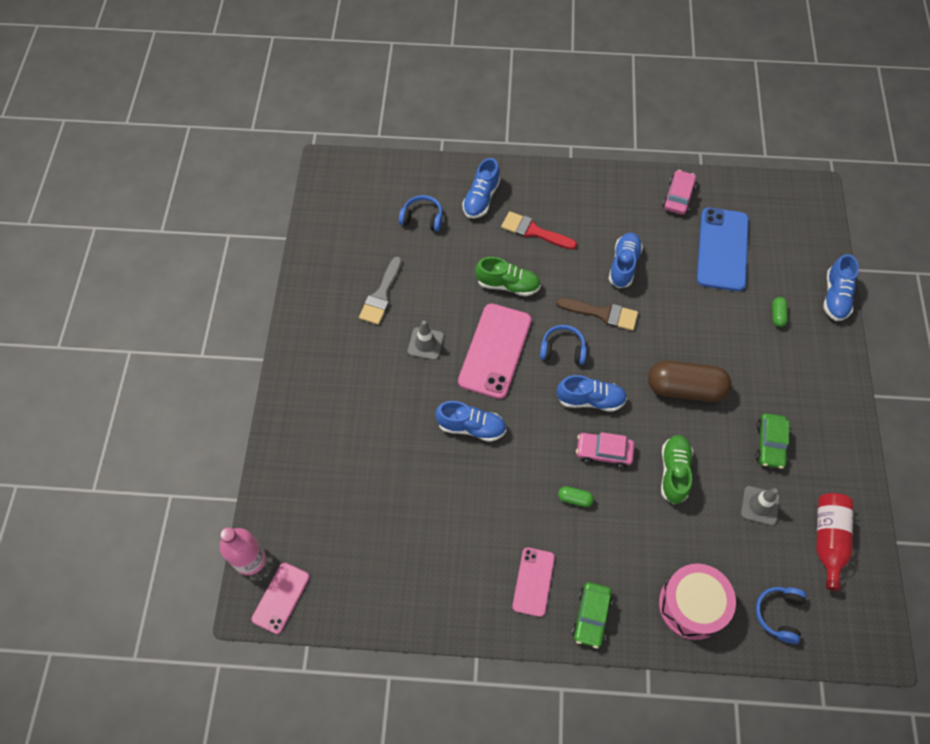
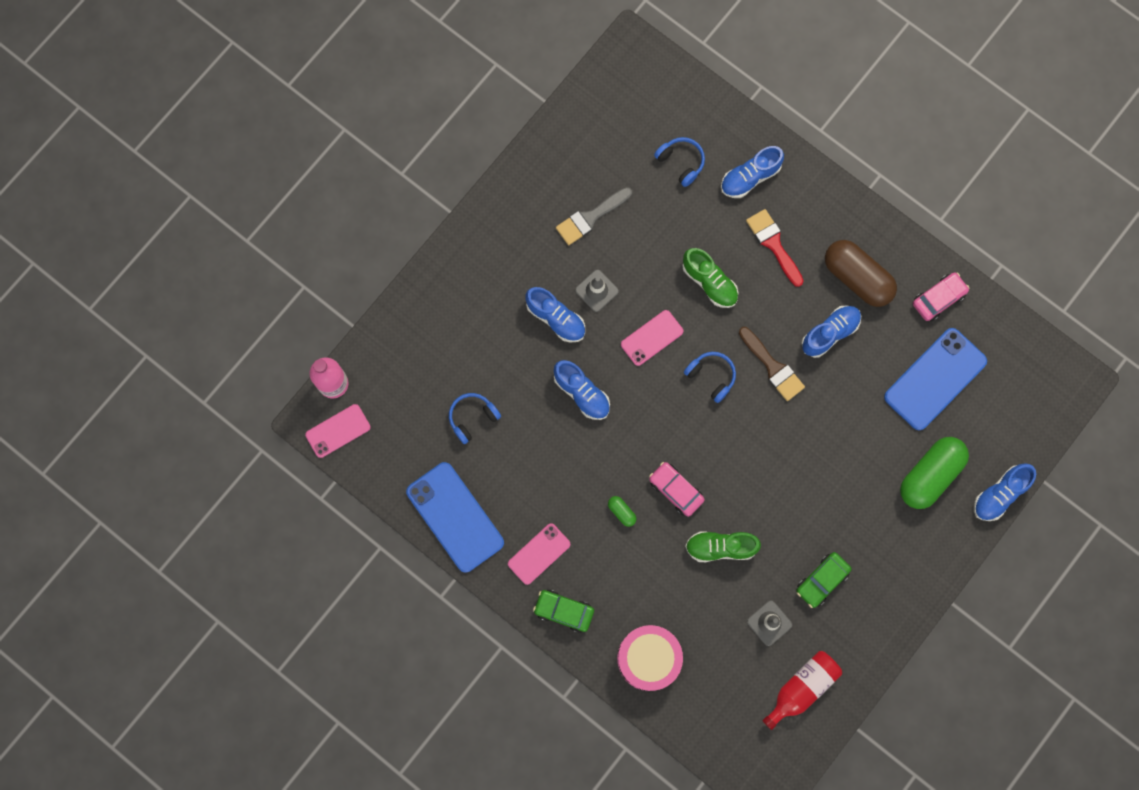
camera: 35 degrees right, 15 degrees up
pink phone [458,304,531,399] -> pink phone [621,310,683,366], size x0.58
blue shoe [557,375,627,412] -> blue shoe moved to [526,287,585,343]
green car [572,582,613,648] -> green car turned 60 degrees clockwise [533,590,594,633]
brown capsule [648,361,732,402] -> brown capsule moved to [825,240,897,307]
green shoe [661,435,693,504] -> green shoe turned 135 degrees counterclockwise [685,532,761,562]
blue headphones [756,587,807,644] -> blue headphones moved to [449,393,501,444]
green capsule [772,297,788,327] -> green capsule [900,437,969,509], size x2.39
none -> blue phone [406,462,504,573]

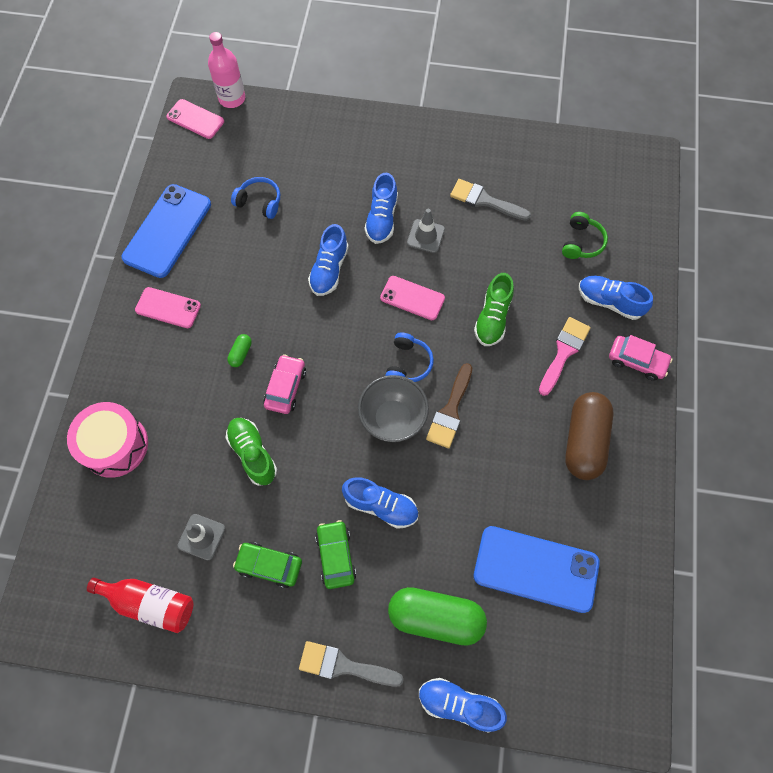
camera: 60 degrees right, 10 degrees down
green car [533,590,594,633] -> green car moved to [315,520,356,589]
blue headphones [654,137,705,187] -> green headphones [562,212,608,259]
red brush [746,209,803,287] -> pink brush [539,317,591,396]
blue shoe [802,305,861,358] -> blue shoe moved to [342,477,418,529]
pink car [913,272,969,321] -> pink car moved to [609,335,672,381]
none -> grey brush [299,641,404,686]
none -> grey bowl [358,375,429,442]

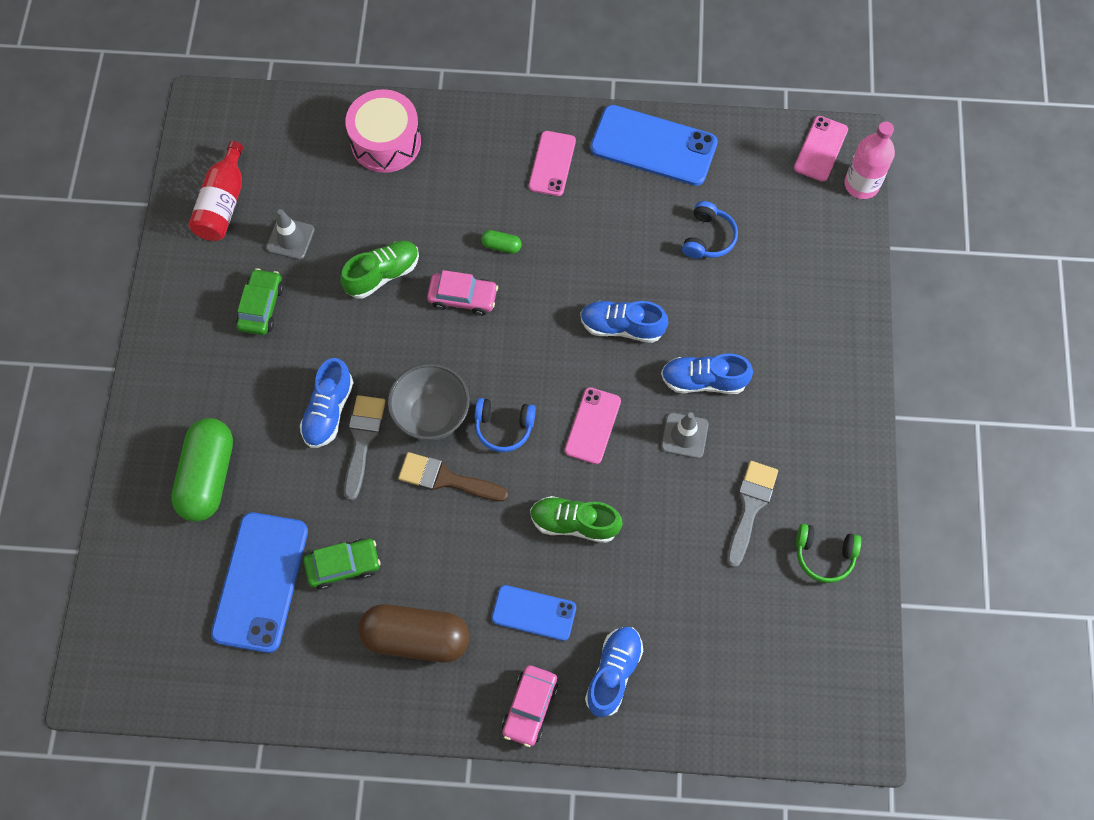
camera: 85 degrees right, 0 degrees up
grey brush [299,641,404,686] -> grey brush moved to [344,395,386,501]
green car [315,520,356,589] -> green car moved to [303,539,381,590]
blue shoe [419,678,507,733] -> none
pink brush [539,317,591,396] -> blue phone [492,585,576,641]
green headphones [562,212,608,259] -> green headphones moved to [796,523,861,583]

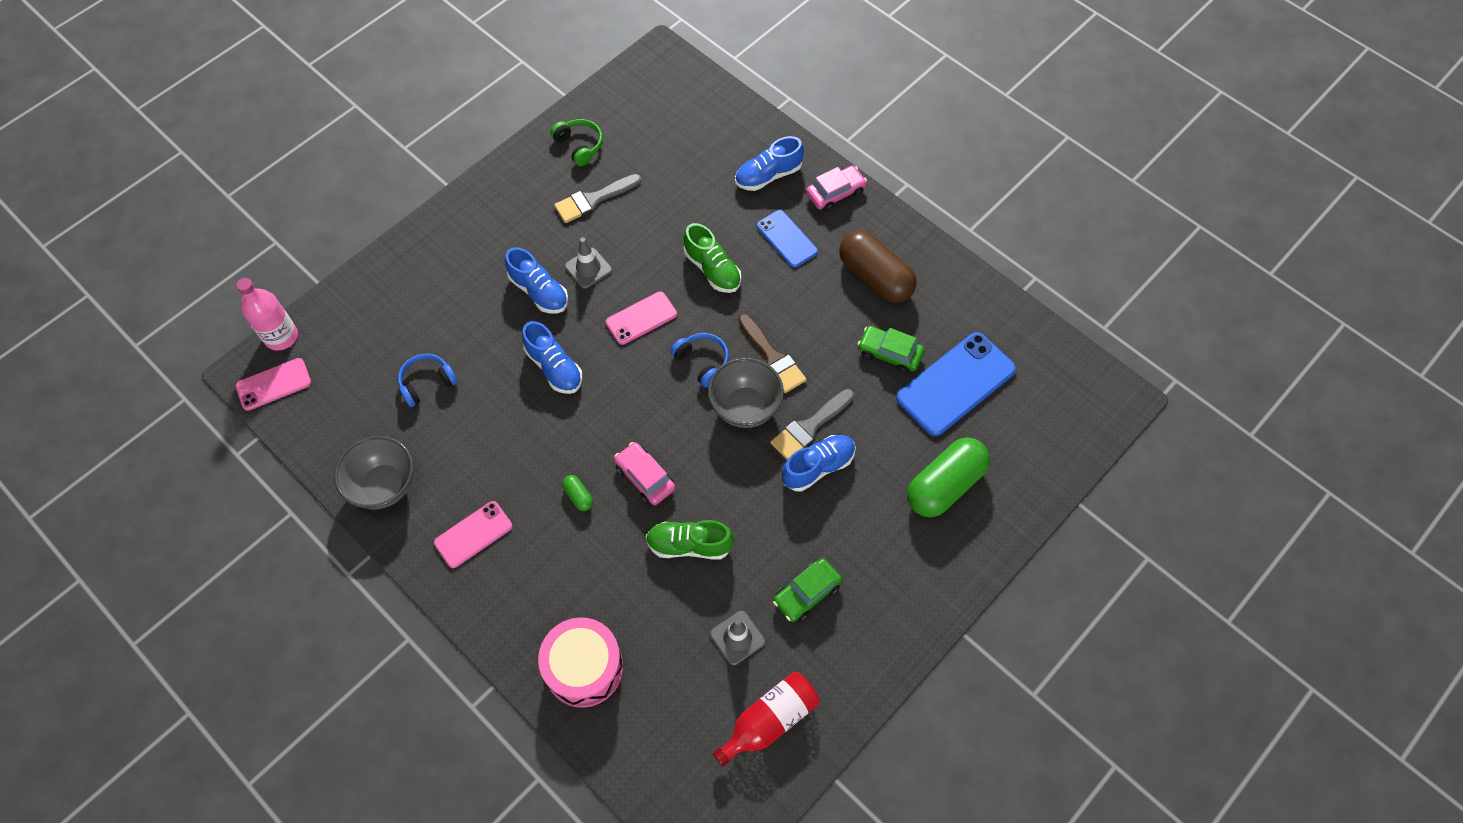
camera: 140 degrees left, 5 degrees down
blue phone [590,105,718,186] -> grey bowl [334,436,413,509]

